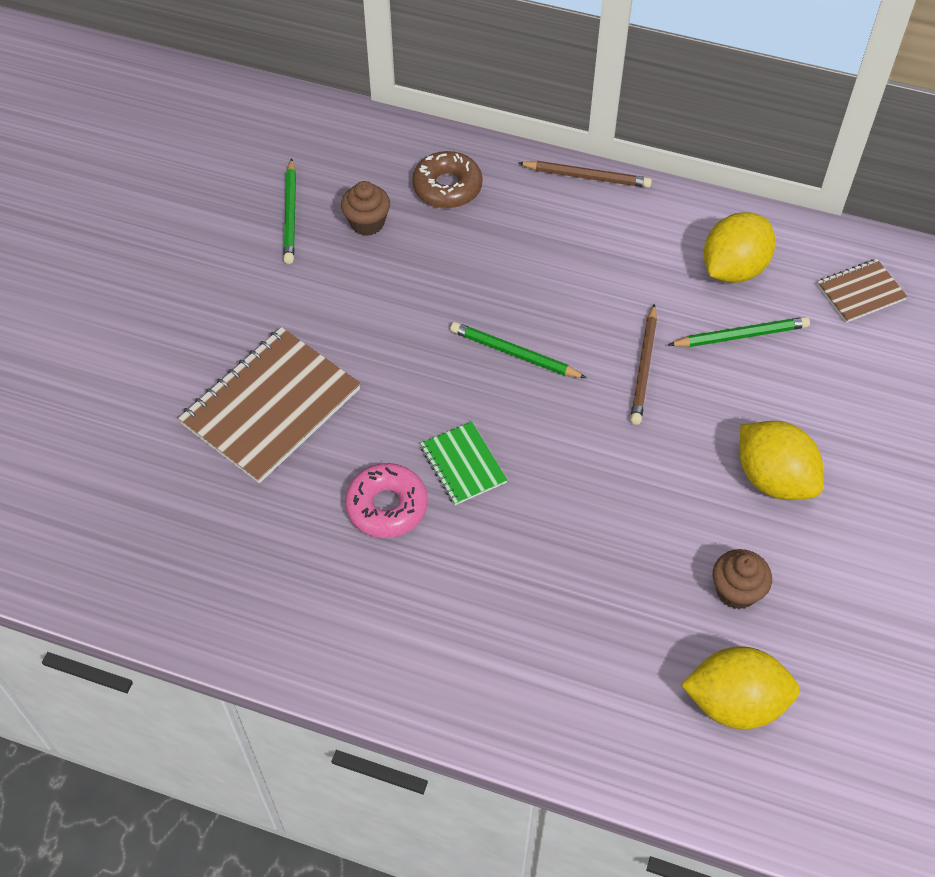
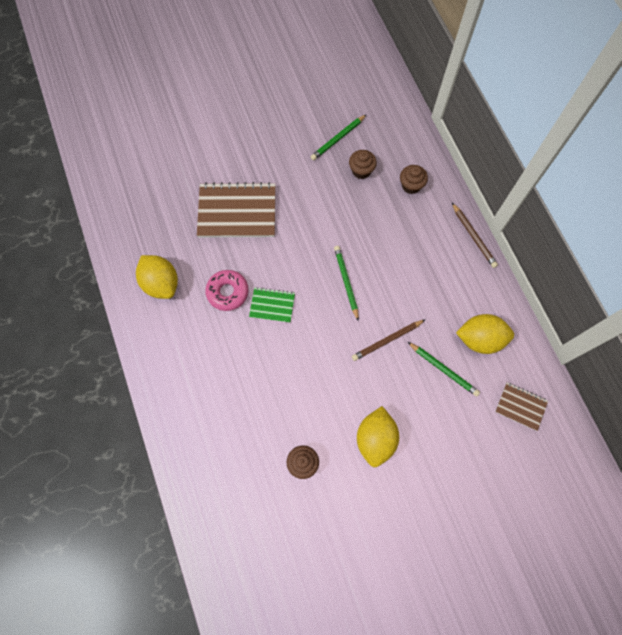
camera: 50 degrees right, 15 degrees up
brown donut [412,151,483,208] -> brown cupcake [400,165,428,194]
green notebook [420,421,507,505] -> green notebook turned 75 degrees clockwise [249,287,295,323]
yellow lemon [681,646,800,729] -> yellow lemon moved to [136,255,178,299]

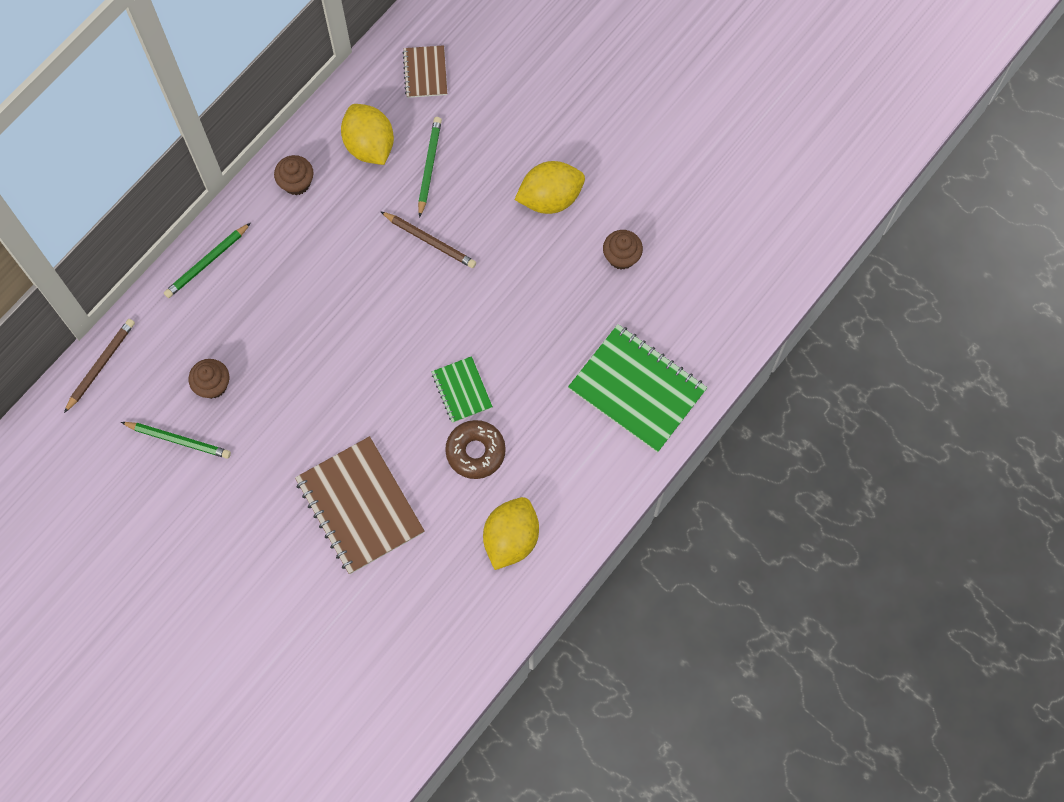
camera: 120 degrees left, 0 degrees up
pink donut [205,270,248,311] -> brown donut [445,420,506,479]
green pencil [334,246,359,321] -> green pencil moved to [164,223,251,298]
brown cupcake [400,165,428,194] -> brown cupcake moved to [274,155,314,195]
brown pencil [452,203,498,268] -> brown pencil moved to [64,319,135,413]
none -> green notebook [568,324,707,453]

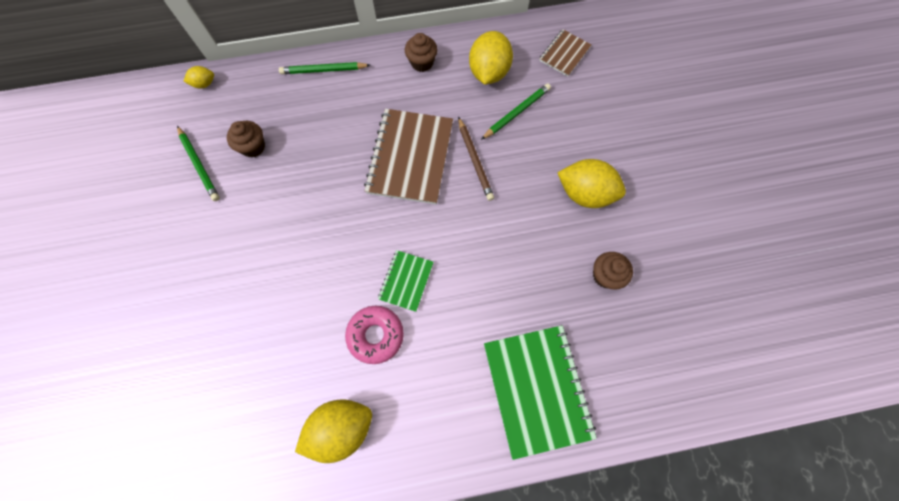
camera: 40 degrees right, 0 degrees up
brown pencil [64,319,135,413] -> yellow lemon [184,66,214,88]
brown notebook [295,436,425,574] -> brown notebook moved to [364,109,453,204]
brown donut [445,420,506,479] -> pink donut [345,306,404,364]

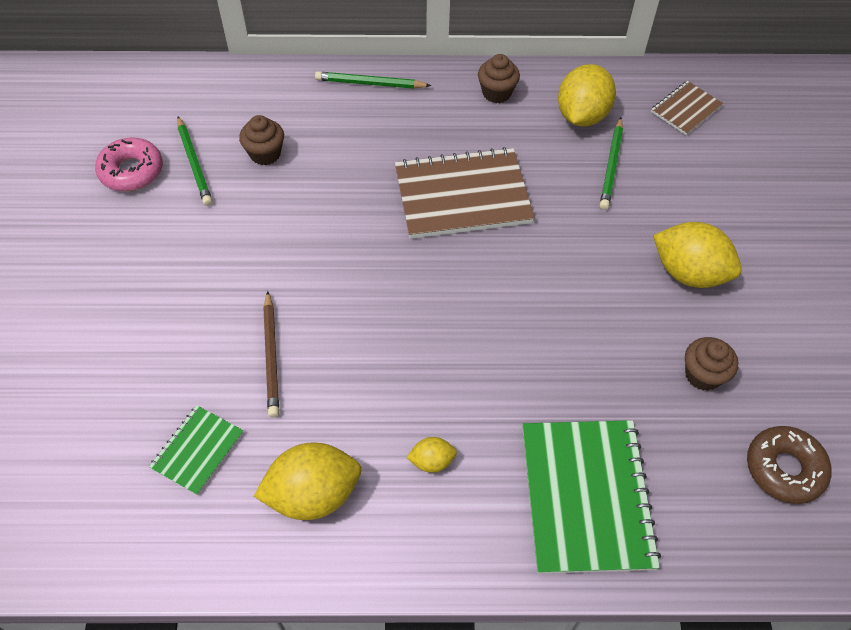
camera: 10 degrees right, 15 degrees down
yellow lemon [184,66,214,88] -> yellow lemon moved to [406,437,457,473]
pink donut [345,306,404,364] -> pink donut moved to [95,137,163,191]
brown notebook [364,109,453,204] -> brown notebook turned 60 degrees clockwise [395,147,535,239]
green notebook [378,250,434,312] -> green notebook moved to [149,405,243,495]
brown pencil [458,117,494,201] -> brown pencil moved to [263,291,279,417]
green pencil [481,83,551,140] -> green pencil turned 135 degrees clockwise [600,117,623,210]
none -> brown donut [747,426,831,504]

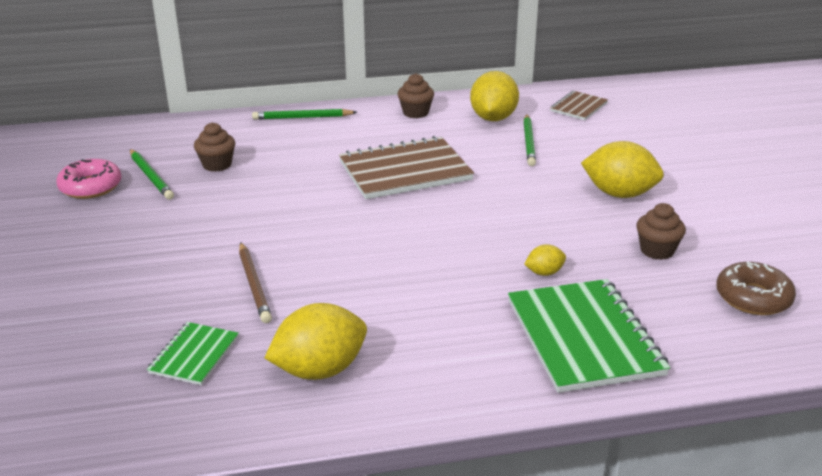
camera: 10 degrees left, 25 degrees down
yellow lemon [406,437,457,473] -> yellow lemon moved to [524,244,566,276]

